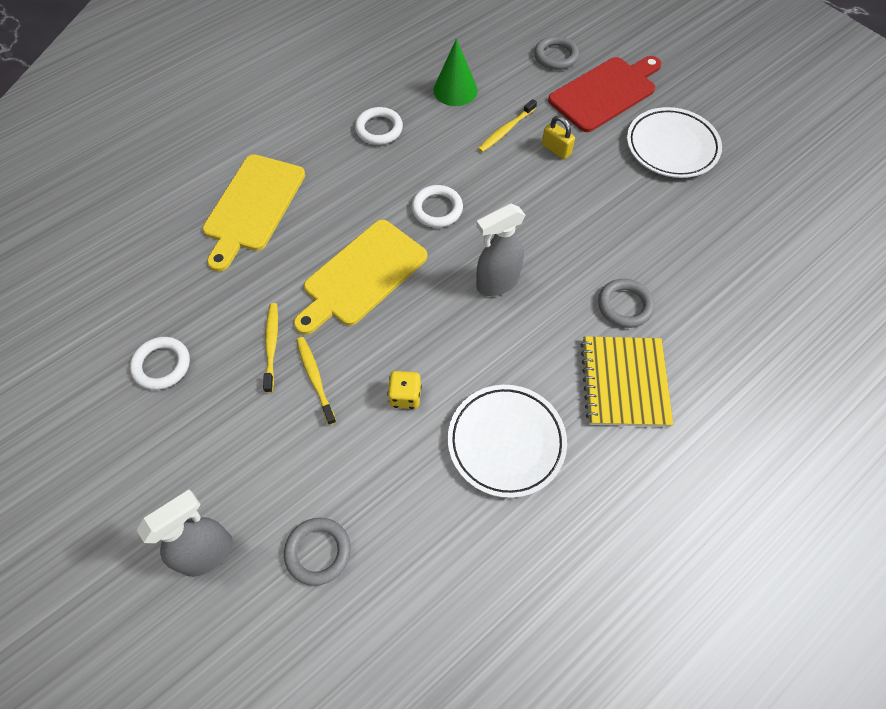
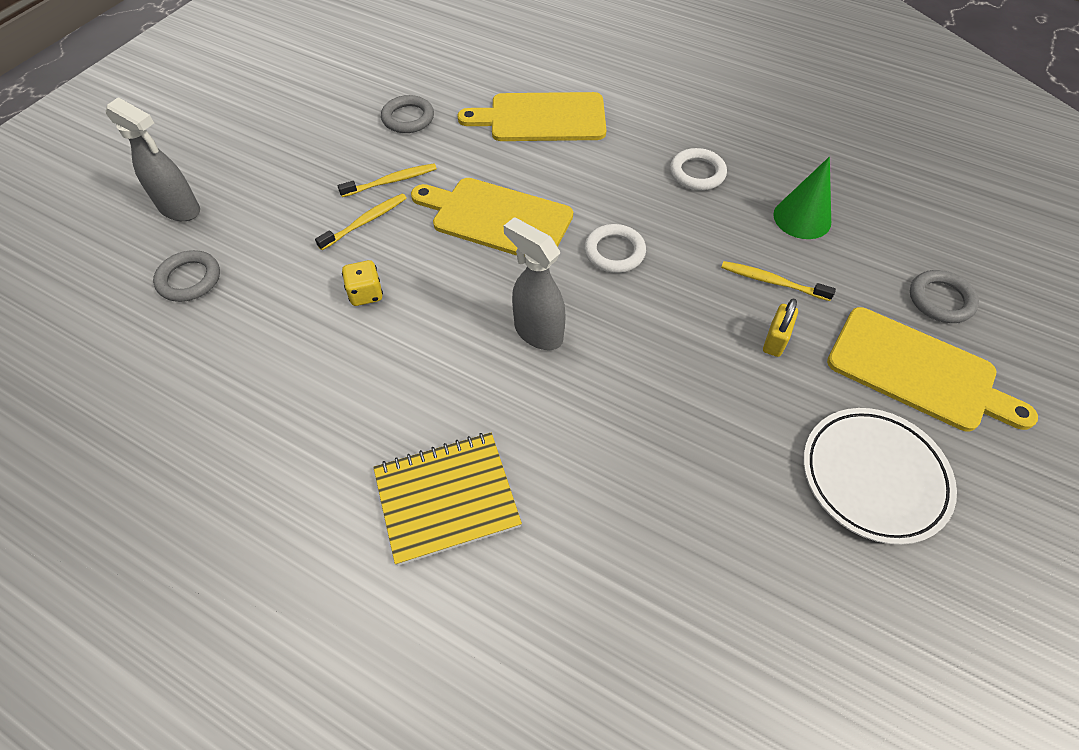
camera: 70 degrees right, 5 degrees down
white ring [130,337,190,390] -> none
white plate [448,385,567,498] -> none
red cutting board [548,56,662,132] -> yellow cutting board [827,307,1038,432]
grey ring [598,279,654,328] -> grey ring moved to [381,95,434,133]

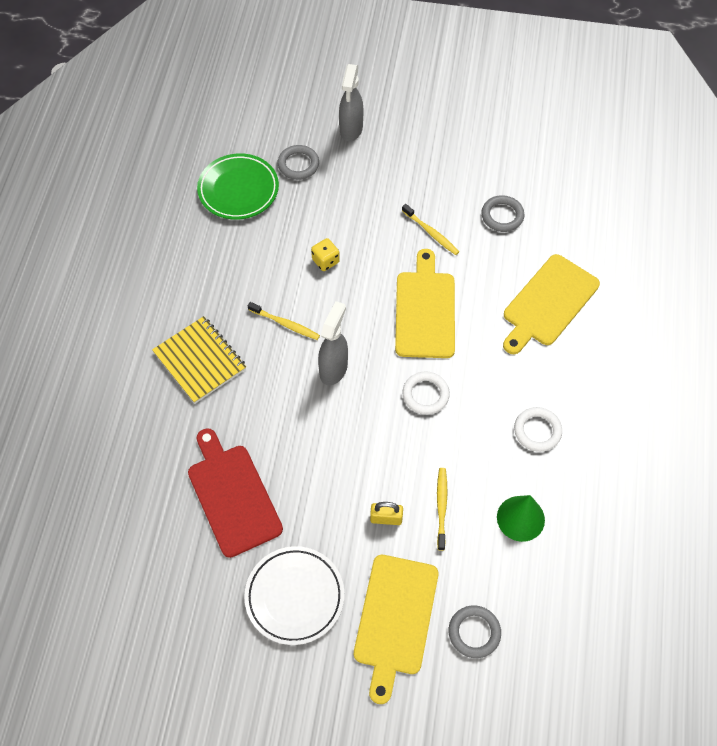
camera: 70 degrees right, 5 degrees up
yellow toothbrush [315,193,407,250] -> yellow toothbrush moved to [248,302,320,340]
yellow cutting board [457,92,607,141] -> yellow cutting board turned 120 degrees counterclockwise [503,254,600,354]
none -> red cutting board [188,428,283,558]
none -> green plate [197,153,279,220]

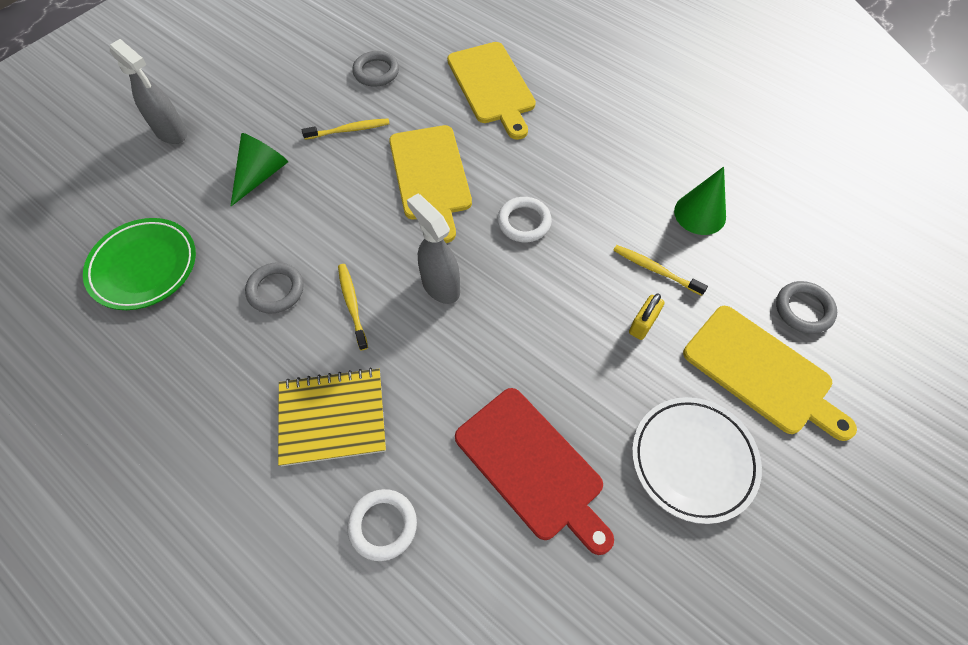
camera: 60 degrees left, 0 degrees up
red cutting board [188,428,283,558] -> red cutting board turned 135 degrees counterclockwise [455,388,614,555]
yellow toothbrush [248,302,320,340] -> yellow toothbrush turned 75 degrees counterclockwise [338,264,368,351]
grey ring [278,145,319,180] -> grey ring moved to [245,262,304,314]
yellow dice [311,238,340,271] -> none
yellow cutting board [395,249,455,358] -> yellow cutting board turned 135 degrees counterclockwise [389,125,472,243]
white ring [514,407,562,452] -> white ring moved to [347,489,417,561]
none -> green cone [230,133,288,207]

